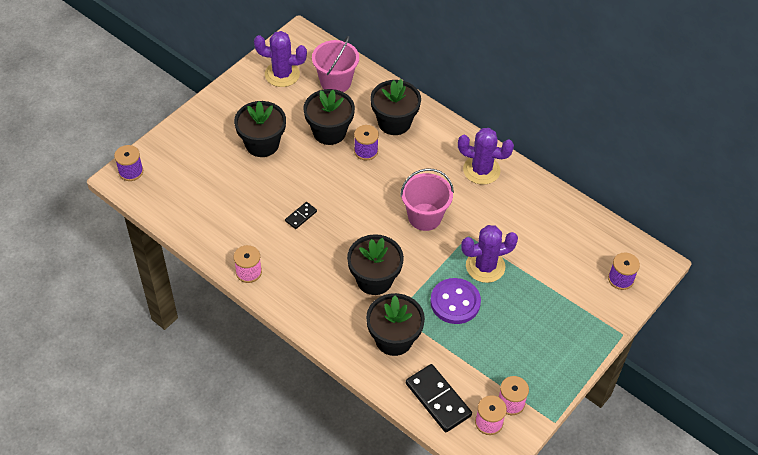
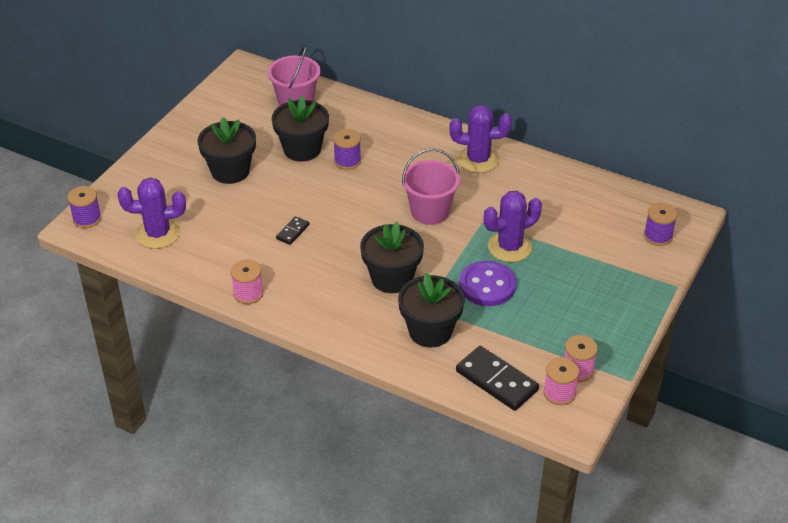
camera: 10 degrees left, 10 degrees down
purple cactus [254,31,307,87] -> purple cactus moved to [118,178,186,249]
black flower pot [370,79,421,135] -> none

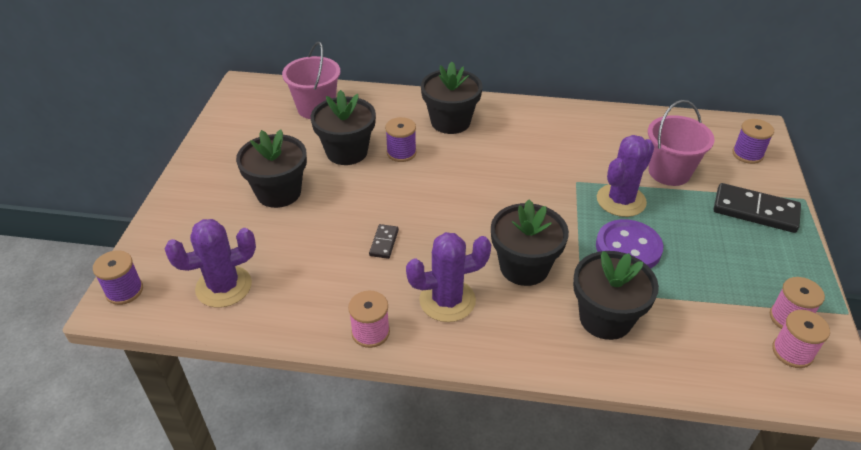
camera: 20 degrees left, 0 degrees up
pink bucket [402,148,460,225] -> pink bucket moved to [648,100,715,186]
purple cactus [450,105,512,173] -> purple cactus moved to [406,232,491,322]
black domino [456,346,539,411] -> black domino moved to [714,183,801,233]
none -> black flower pot [421,62,482,134]

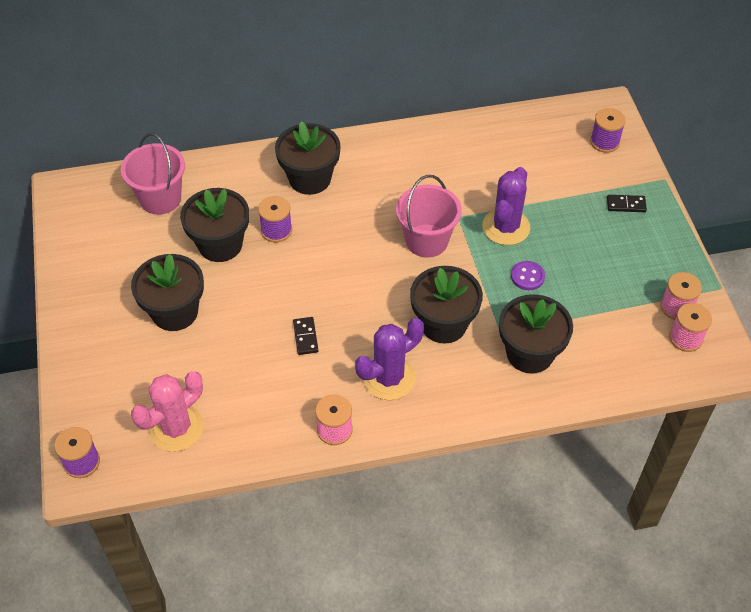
camera: 20 degrees left, 10 degrees up
purple cactus [165,219,256,308] -> pink cactus [131,371,204,452]
purple button [596,219,663,269] -> purple button [511,261,545,290], size x0.55
pink bucket [648,100,715,186] -> pink bucket moved to [396,175,462,258]
black domino [714,183,801,233] -> black domino [607,195,647,212], size x0.51

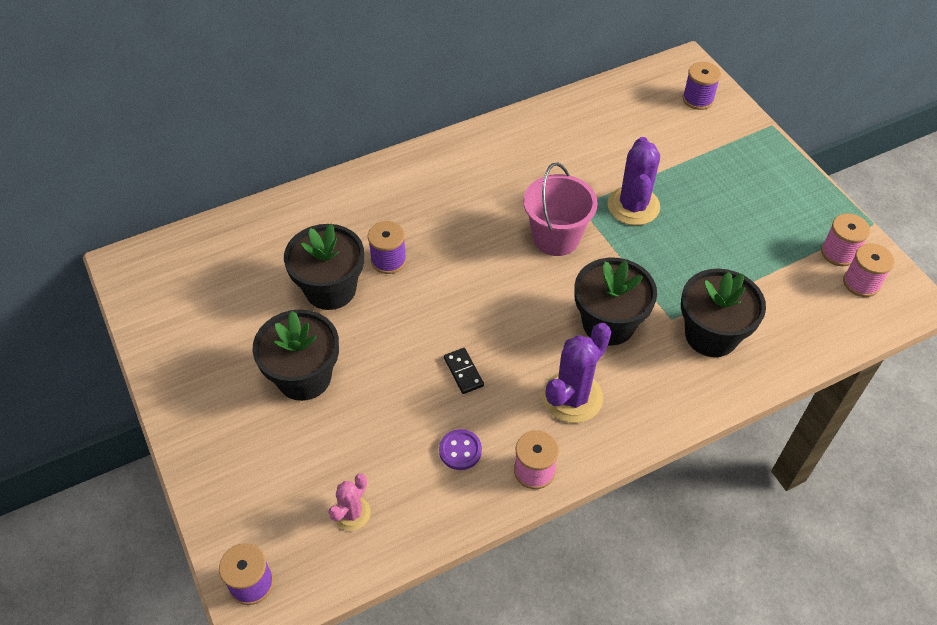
camera: 15 degrees left, 0 degrees up
pink bucket [121,133,185,215] -> none
pink cactus [131,371,204,452] -> pink cactus [328,474,371,531], size x0.57
black flower pot [275,121,341,195] -> none
purple button [511,261,545,290] -> purple button moved to [439,429,482,470]
black domino [607,195,647,212] -> none

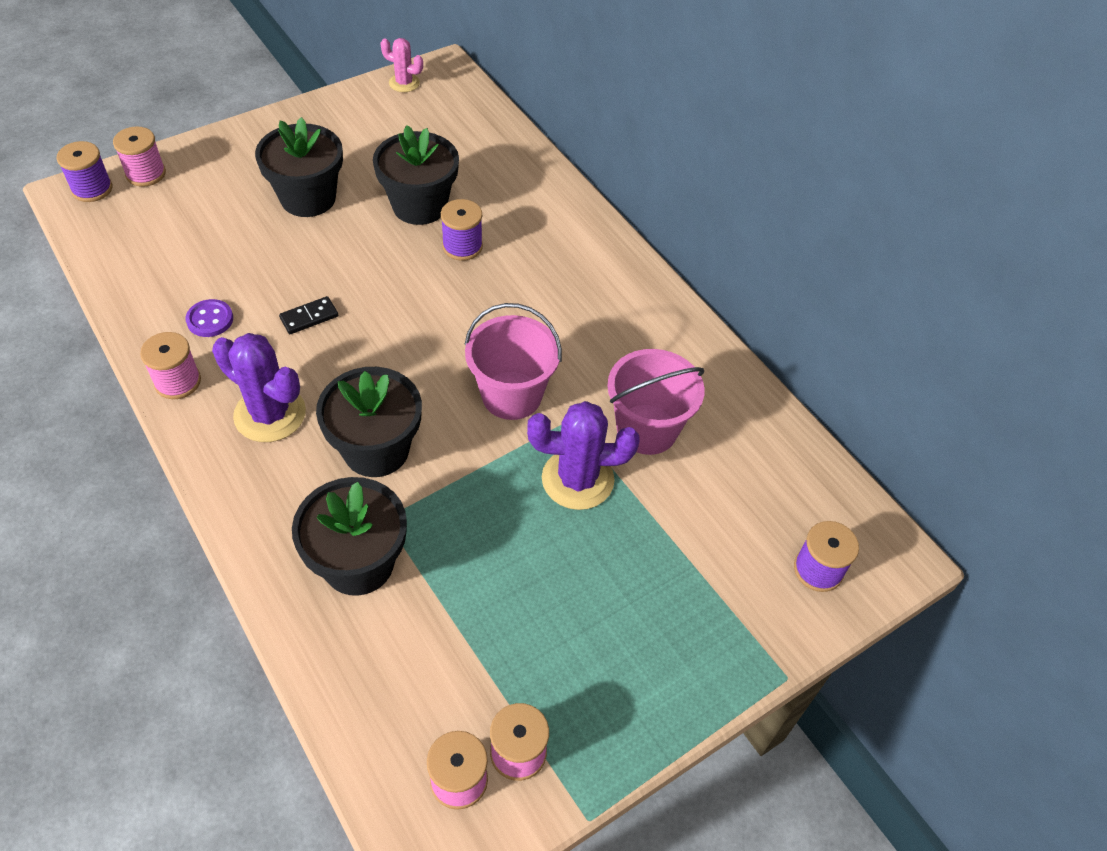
camera: 80 degrees right, 0 degrees up
pink cactus [328,474,371,531] -> pink cactus moved to [380,38,423,92]
none -> pink spool [113,126,166,187]
none -> pink bucket [607,349,705,455]

